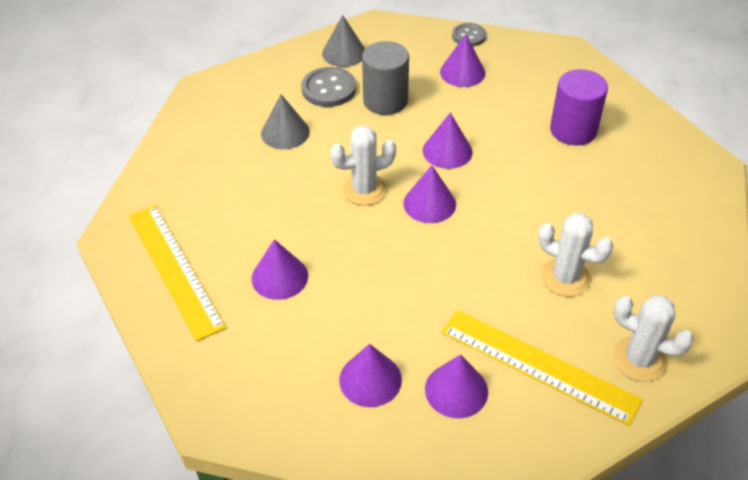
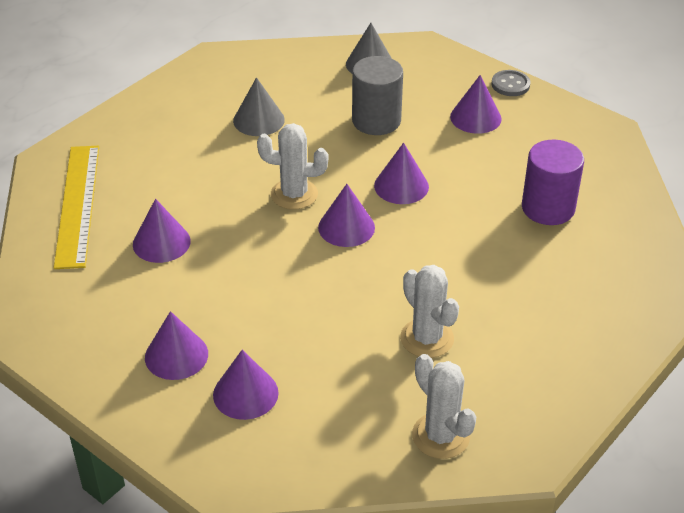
camera: 25 degrees right, 5 degrees down
grey button [301,67,356,107] -> none
yellow ruler [442,310,642,426] -> none

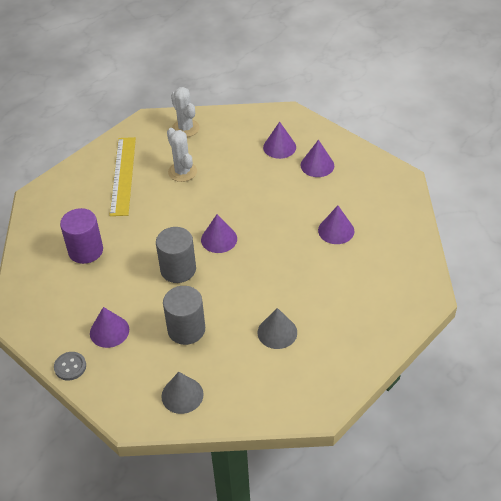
camera: 175 degrees left, 5 degrees up
yellow ruler [53,146,99,269] -> yellow ruler moved to [109,137,136,216]
white cactus [257,123,328,210] -> none
purple cone [374,143,429,204] -> grey cylinder [156,227,196,283]

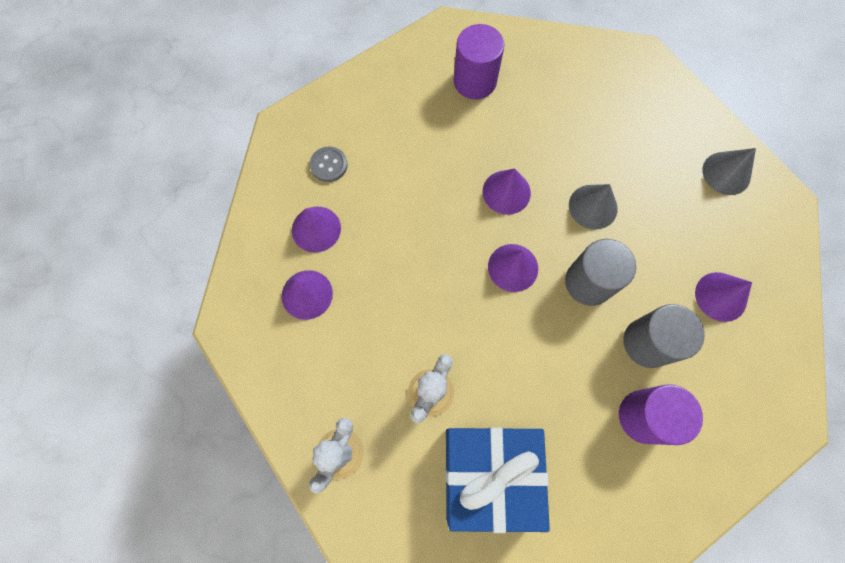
camera: 125 degrees left, 25 degrees up
grey button [54,352,86,381] -> grey button moved to [310,146,348,182]
yellow ruler [109,137,136,216] -> blue gift [445,427,550,533]
grey cylinder [163,286,205,345] -> grey cylinder moved to [623,304,705,368]
grey cone [258,308,297,349] -> grey cone moved to [569,184,618,230]
purple cone [318,205,354,244] -> purple cone moved to [483,169,531,215]
none -> purple cylinder [453,24,504,99]

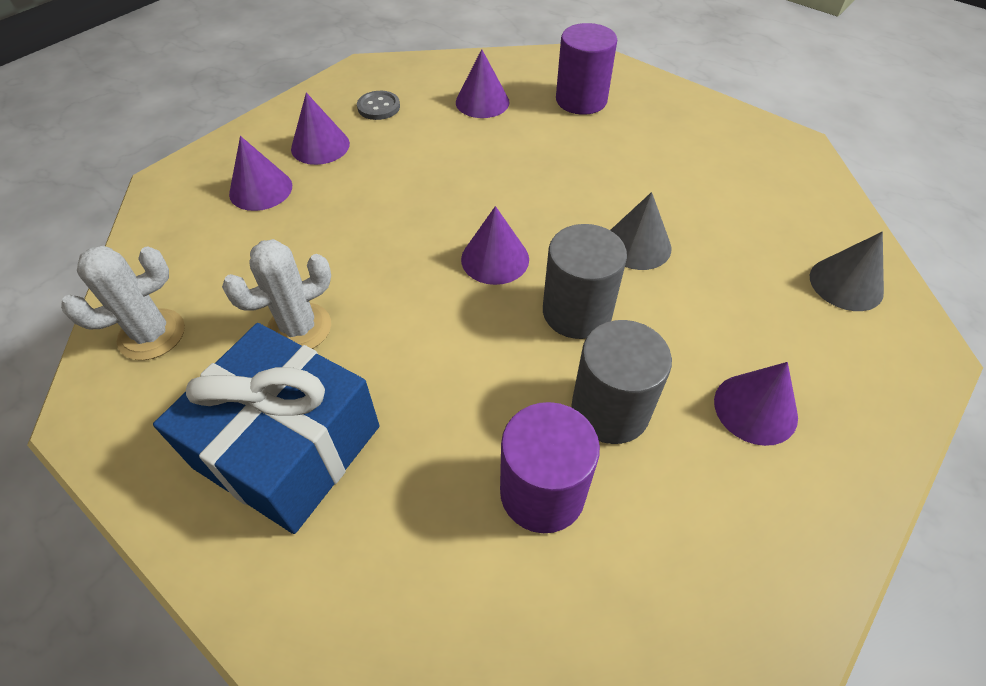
camera: 30 degrees right, 20 degrees down
purple cone [483,169,531,215] -> purple cone moved to [456,49,510,118]

